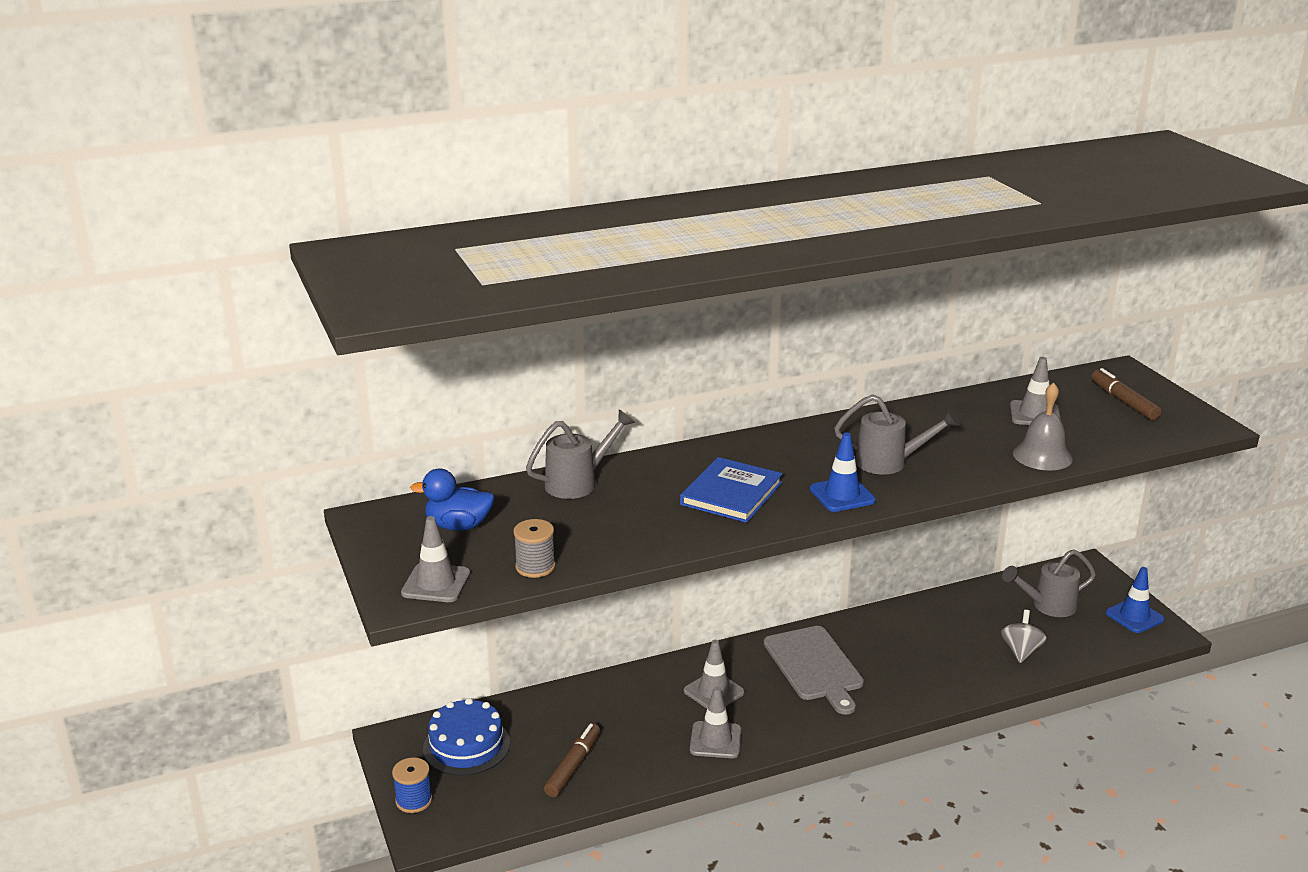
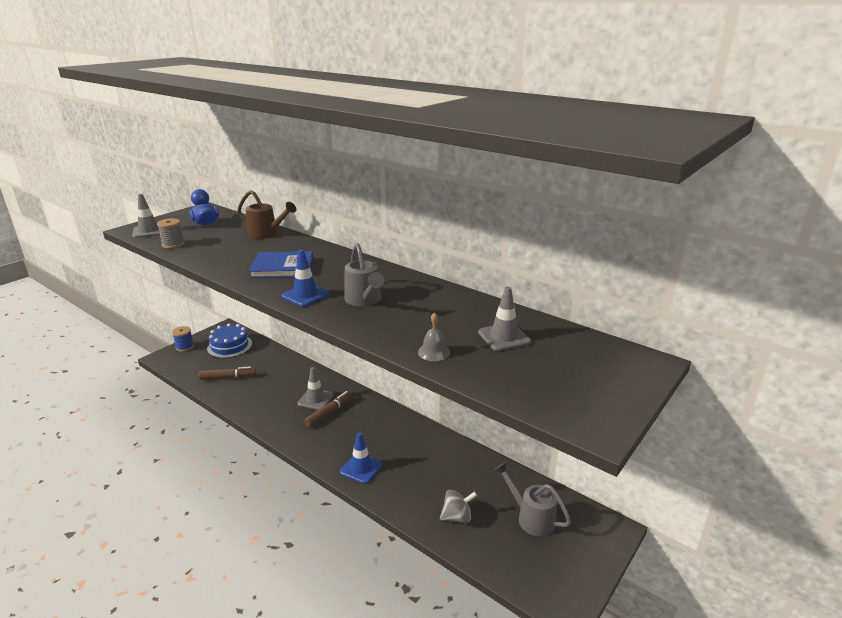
camera: 60 degrees right, 0 degrees up
grey watering can [526,409,635,499] -> brown watering can [237,190,296,239]
grey traffic cone [690,687,741,758] -> none
grey cutting board [764,626,864,715] -> none
grey bell [1013,382,1073,470] -> grey bell [418,312,450,361], size x0.64
brown marker [1091,368,1161,420] -> brown marker moved to [304,391,353,427]
blue traffic cone [1105,567,1164,633] -> blue traffic cone moved to [340,432,383,484]

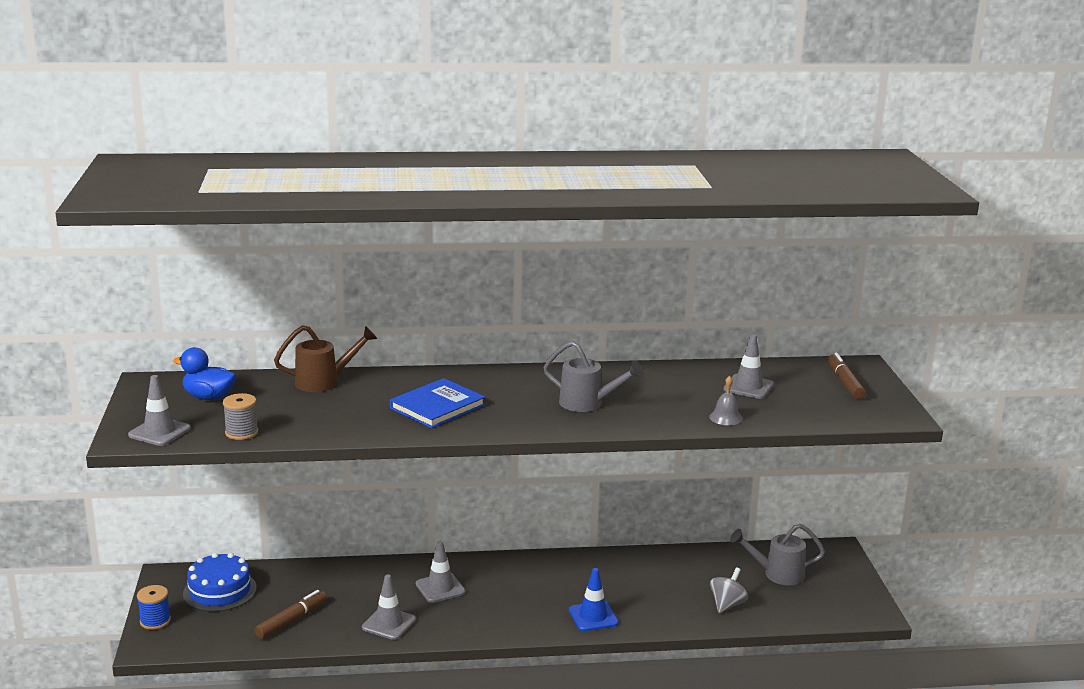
camera: 45 degrees left, 5 degrees down
blue traffic cone [281,249,330,307] -> none
brown marker [304,391,353,427] -> brown marker moved to [828,353,866,400]
none -> grey traffic cone [362,574,416,640]

